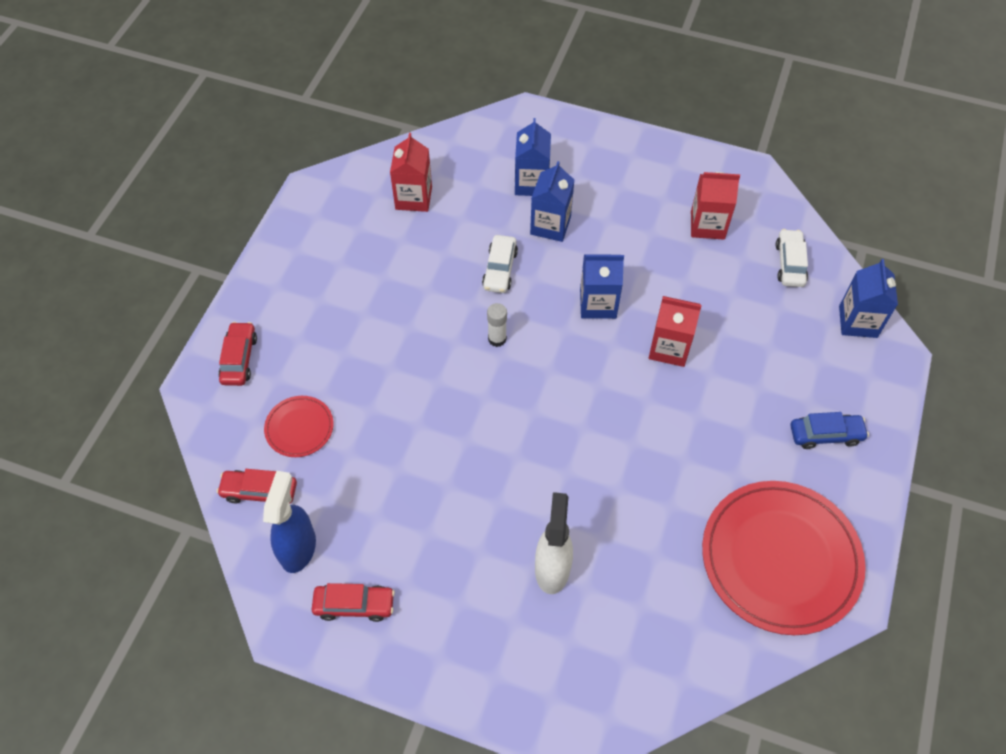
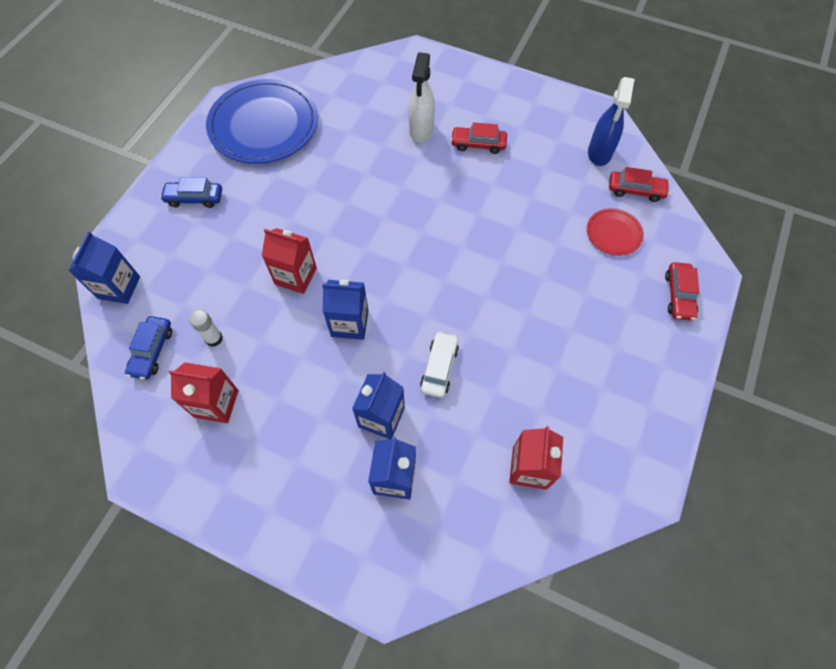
camera: 175 degrees left, 5 degrees up
red car [312,583,395,622] -> red car moved to [451,122,507,154]
white glue stick [487,303,507,347] -> white glue stick moved to [189,310,223,347]
red plate [702,481,866,635] -> blue plate [206,79,318,163]
white car [775,229,808,287] -> blue car [125,316,172,380]

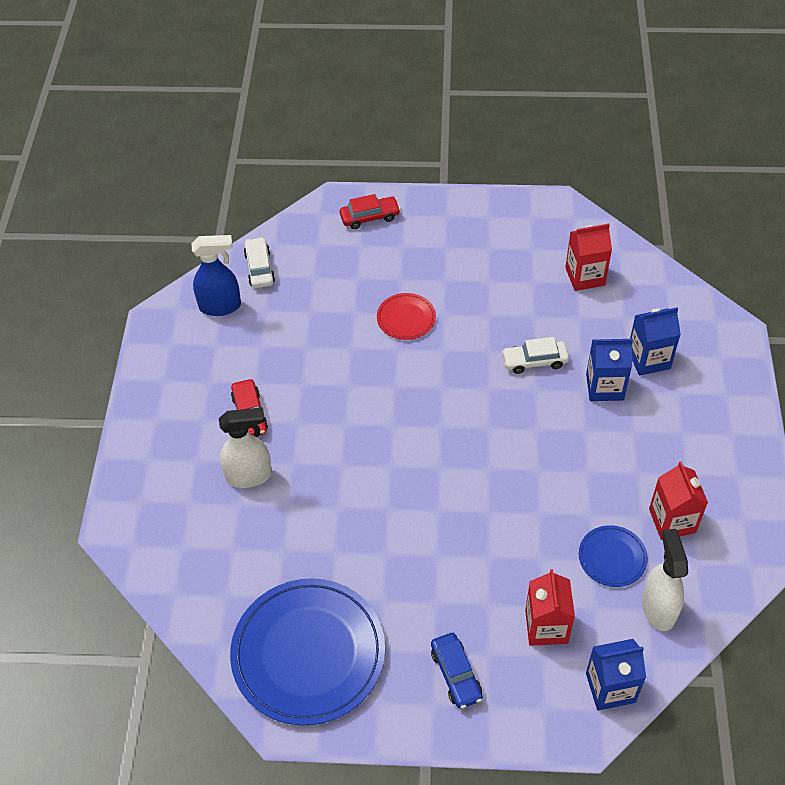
camera: 110 degrees left, 10 degrees down
blue car [125,316,172,380] -> white spray bottle [642,529,688,631]
white glue stick [189,310,223,347] -> blue plate [579,525,648,587]
red carton [262,228,317,294] -> red carton moved to [525,569,575,646]
blue carton [322,280,369,340] -> none
red plate [587,208,644,256] -> red plate moved to [377,293,436,340]
red car [609,167,670,202] -> white car [244,237,275,288]

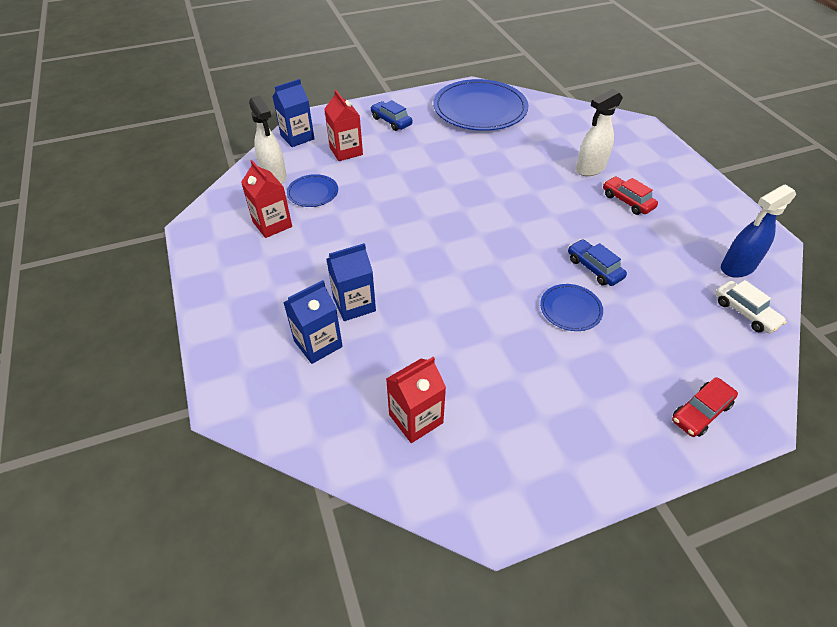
camera: 155 degrees right, 5 degrees down
red plate [377,293,436,340] -> blue plate [540,284,603,331]
white car [502,337,569,374] -> none
none -> blue car [568,239,627,286]

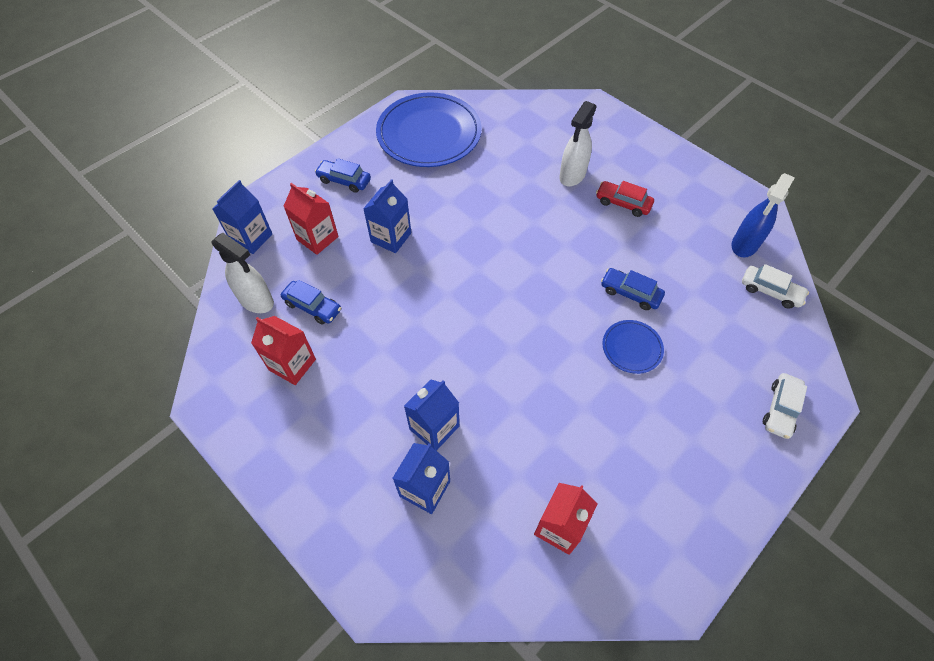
camera: 25 degrees left, 10 degrees up
blue plate [287,174,338,207] -> blue car [281,280,341,324]
red car [672,378,738,437] -> white car [763,373,807,439]
none -> blue carton [363,179,411,253]

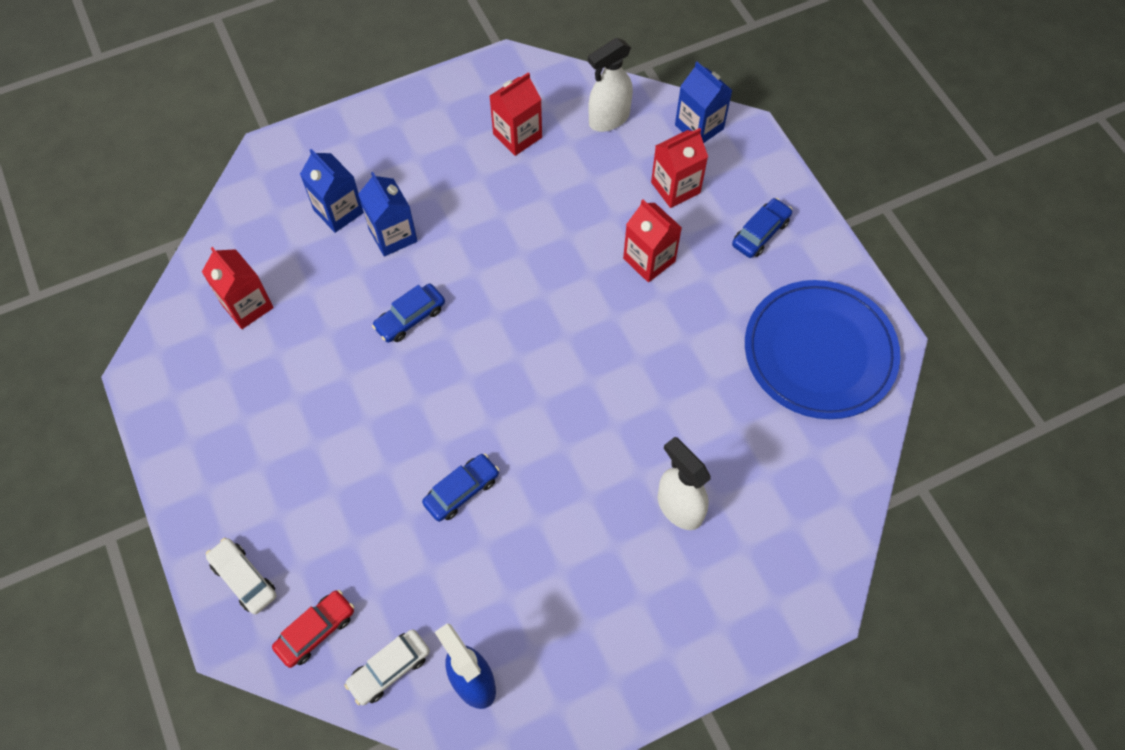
camera: 110 degrees right, 5 degrees up
blue car [281,280,341,324] -> blue car moved to [372,284,445,343]
blue carton [363,179,411,253] -> red carton [623,200,682,282]
red car [596,181,654,217] -> red car moved to [272,590,354,668]
blue plate [602,320,664,374] -> none

